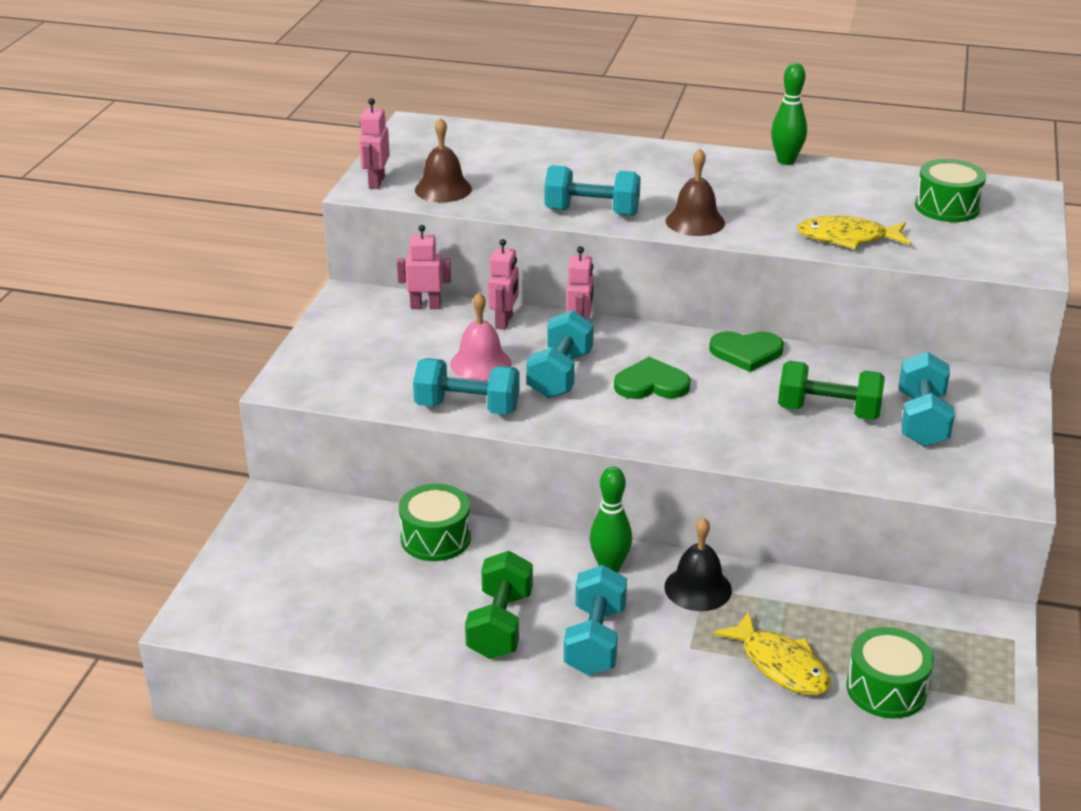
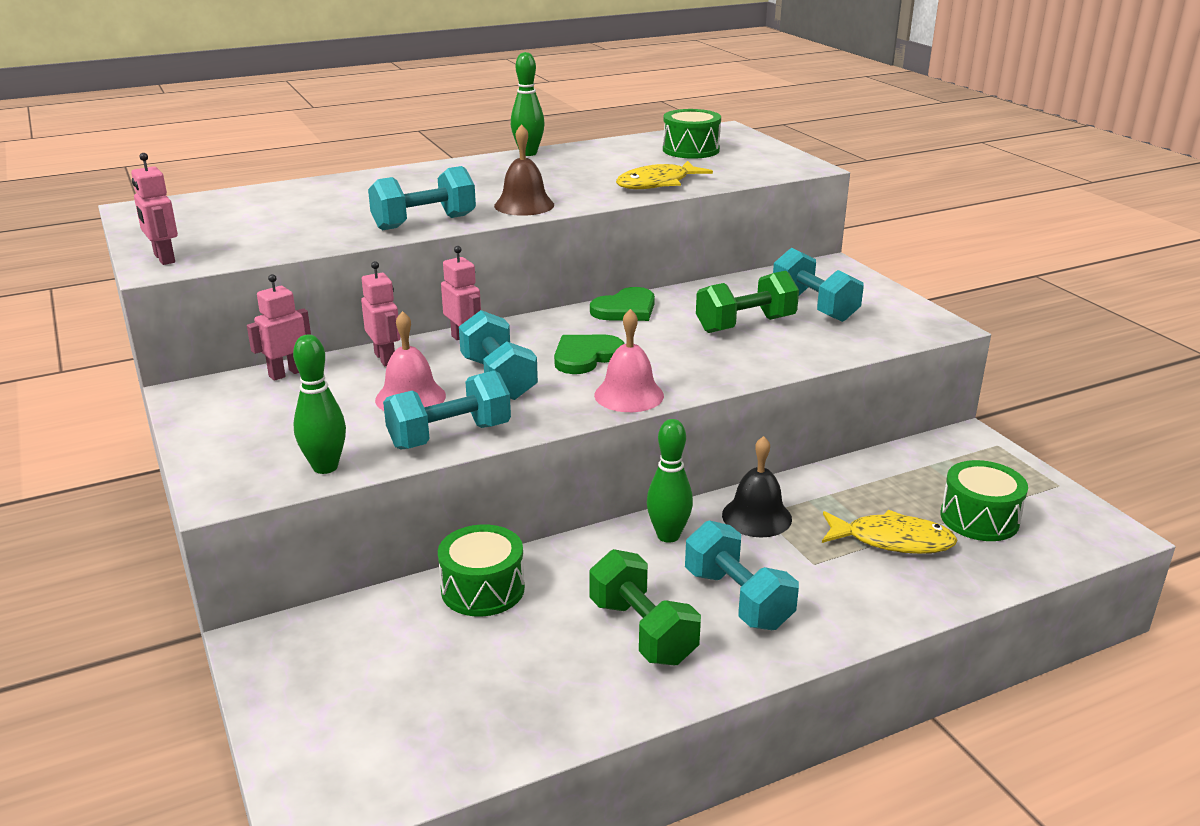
camera: 40 degrees left, 5 degrees down
brown bell [415,117,472,202] -> none
none -> green bowling pin [293,334,346,474]
none -> pink bell [594,309,664,412]

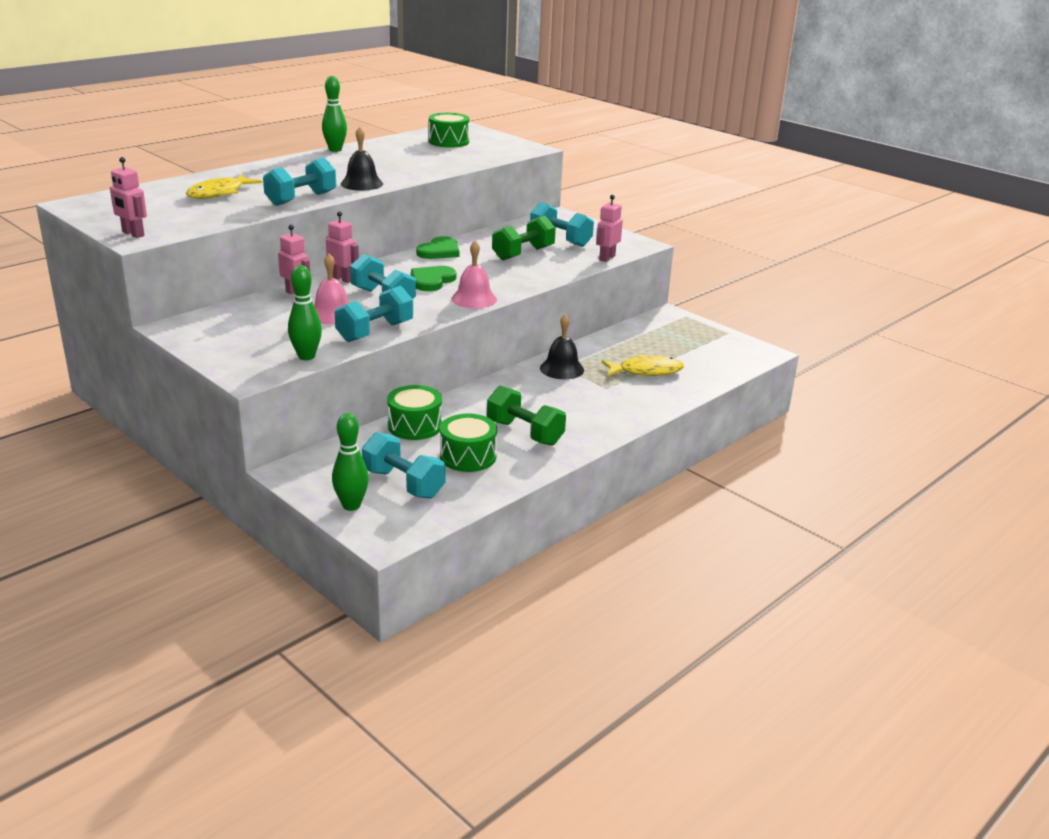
camera: 20 degrees left, 0 degrees up
pink robot [247,274,311,381] -> pink robot moved to [596,195,623,262]
brown bell [494,124,554,216] -> black bell [341,127,383,191]
yellow fish [616,161,713,189] -> yellow fish moved to [186,175,262,198]
green bowling pin [647,419,693,543] -> green bowling pin moved to [332,413,369,511]
turquoise dumbbell [685,520,799,630] -> turquoise dumbbell moved to [362,432,445,499]
green drum [941,460,1028,541] -> green drum moved to [440,414,497,472]

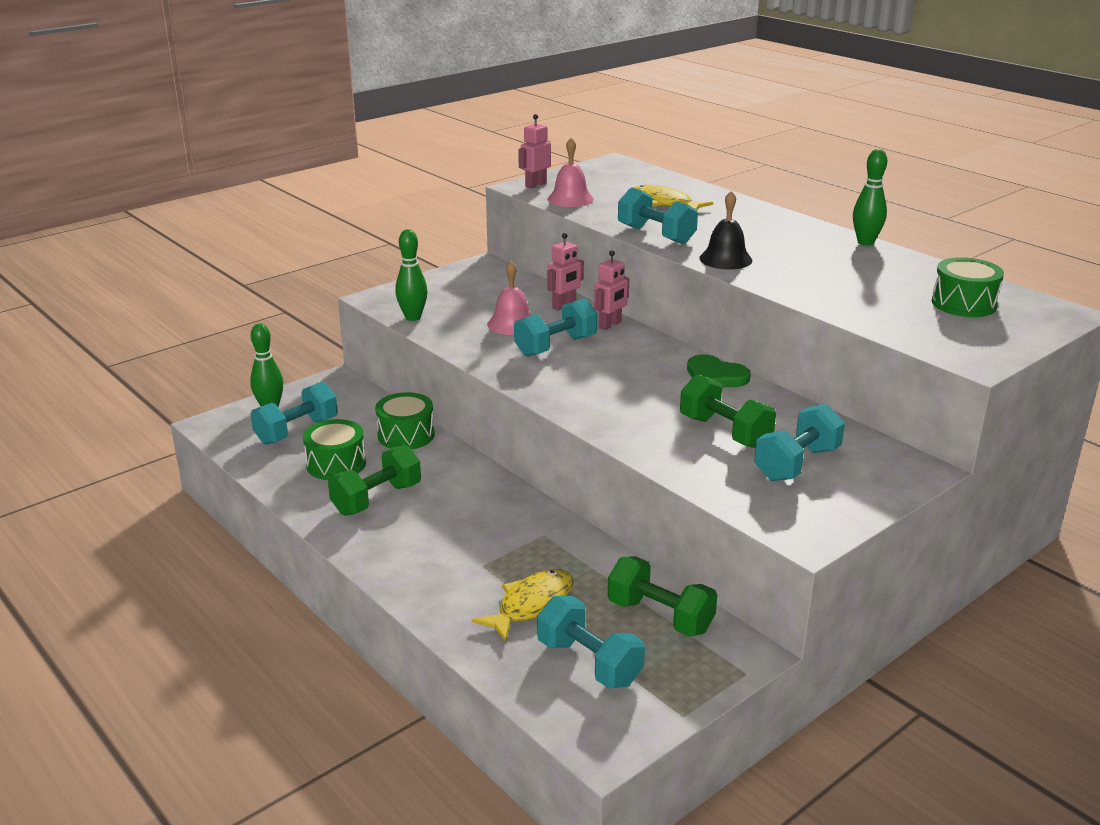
camera: 95 degrees right, 0 degrees up
turquoise dumbbell [335,286,413,342] -> turquoise dumbbell moved to [537,596,645,688]
green heart [411,266,457,291] -> none
pink bell [451,241,497,308] -> pink bell moved to [548,138,594,207]
black bell [540,314,584,379] -> none
pink robot [596,195,623,262] -> none
yellow fish [602,355,684,376] -> yellow fish turned 135 degrees counterclockwise [471,569,574,642]
none -> green dumbbell [608,556,717,637]

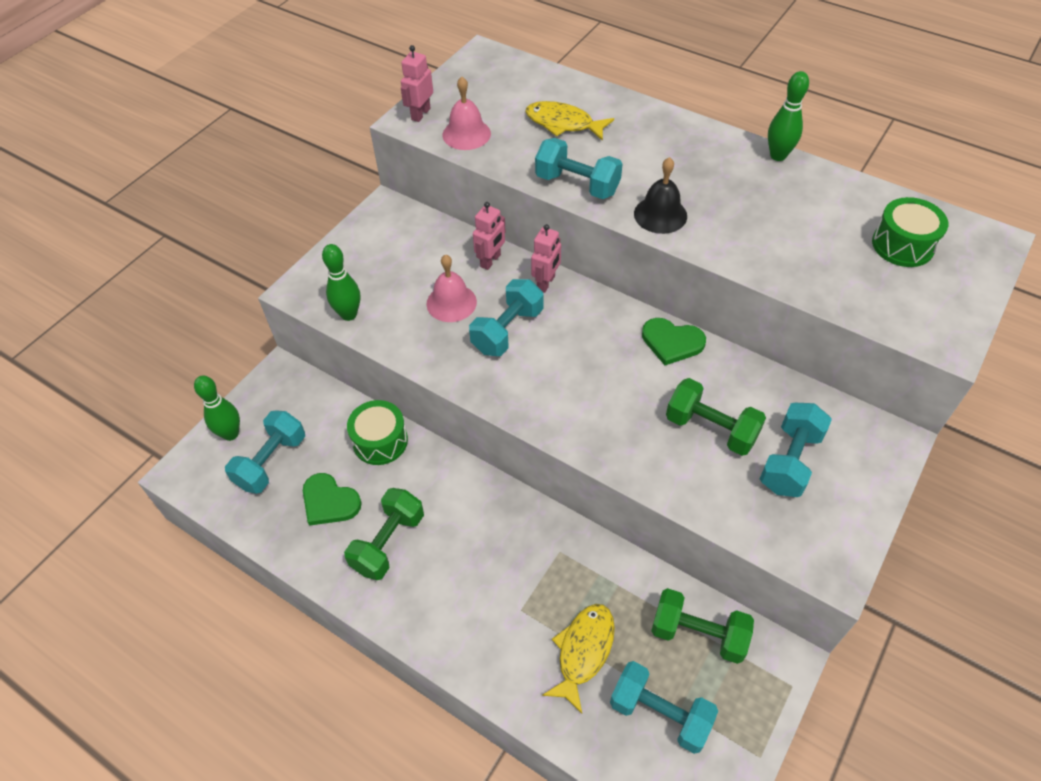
camera: 15 degrees left, 25 degrees up
green drum [303,419,366,480] -> green heart [303,473,362,526]

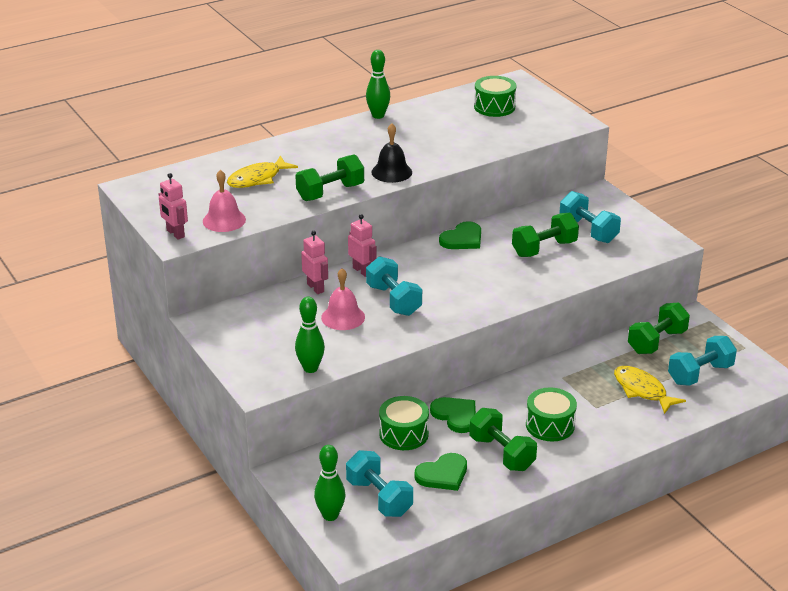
camera: 65 degrees left, 20 degrees down
turquoise dumbbell [535,138,622,199] -> green dumbbell [295,154,364,201]
none -> green heart [430,397,476,433]
none -> green drum [526,388,577,441]

